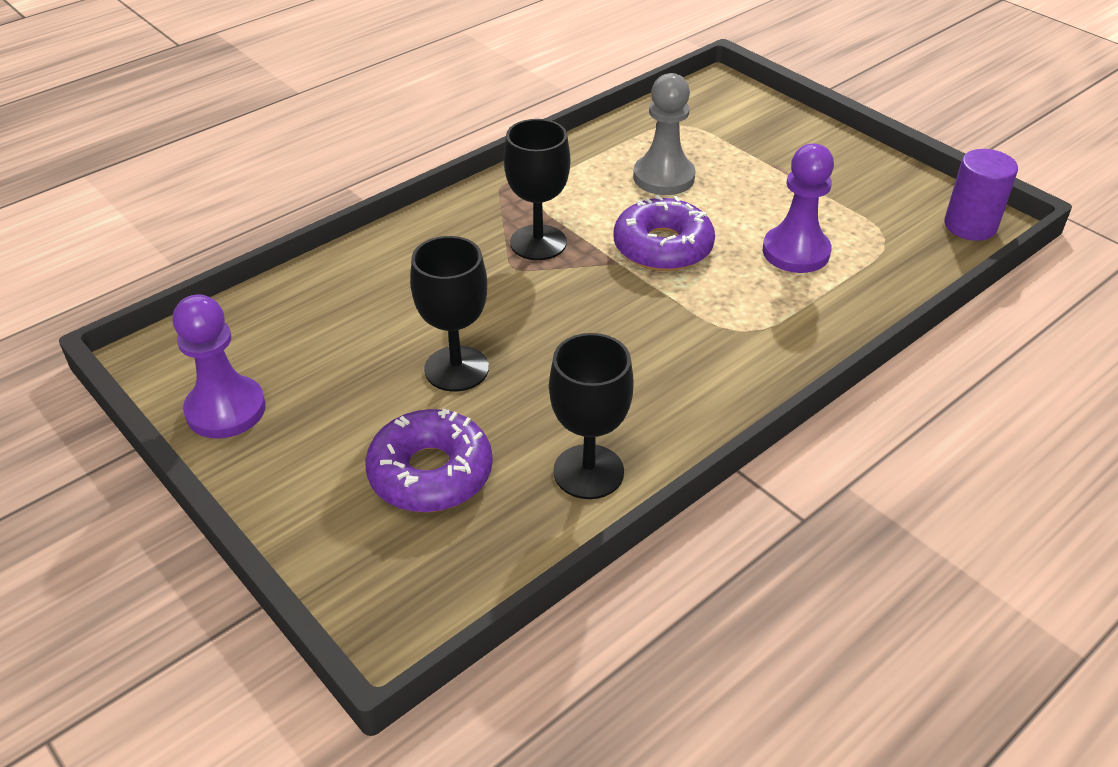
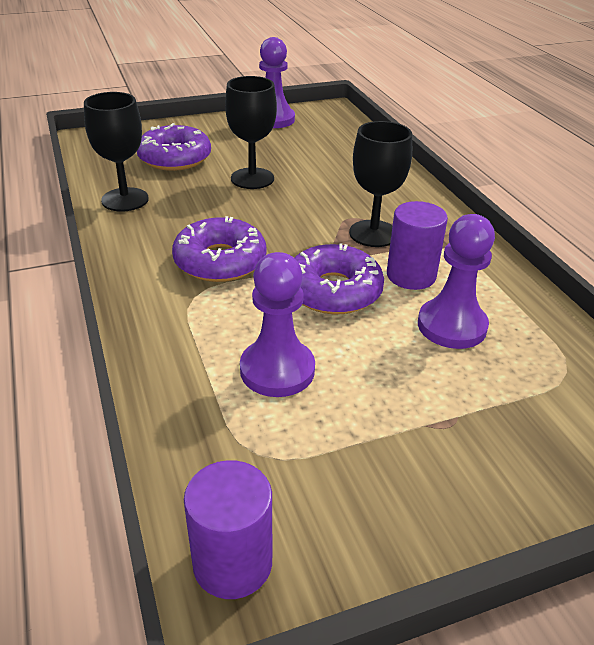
camera: 110 degrees right, 5 degrees down
grey pawn [633,73,695,195] -> purple pawn [418,214,495,349]
none -> purple donut [172,216,267,282]
none -> purple cylinder [387,201,448,290]

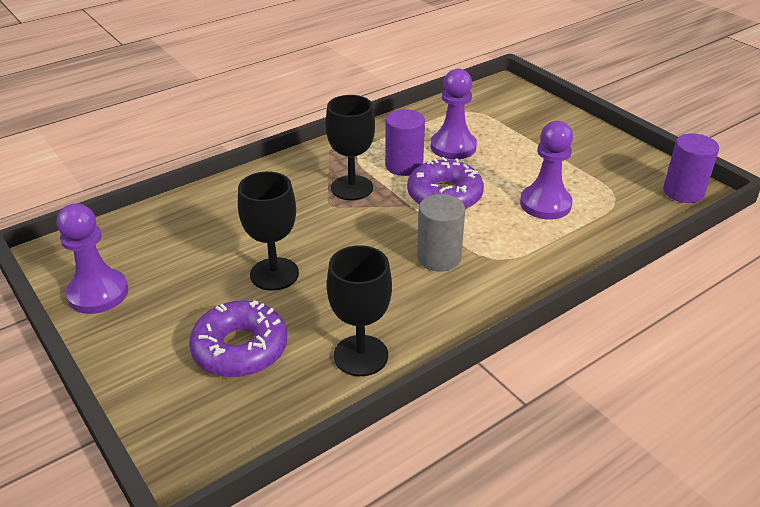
camera: 105 degrees left, 0 degrees up
purple donut [172,216,267,282] -> grey cylinder [417,194,465,271]

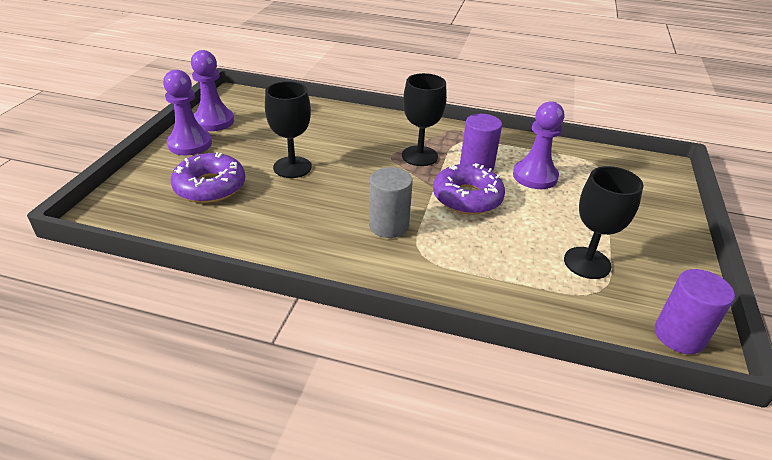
camera: 50 degrees right, 0 degrees up
black goblet [327,245,392,376] -> black goblet moved to [564,166,644,279]
purple pawn [520,121,573,220] -> purple pawn moved to [163,70,212,155]

